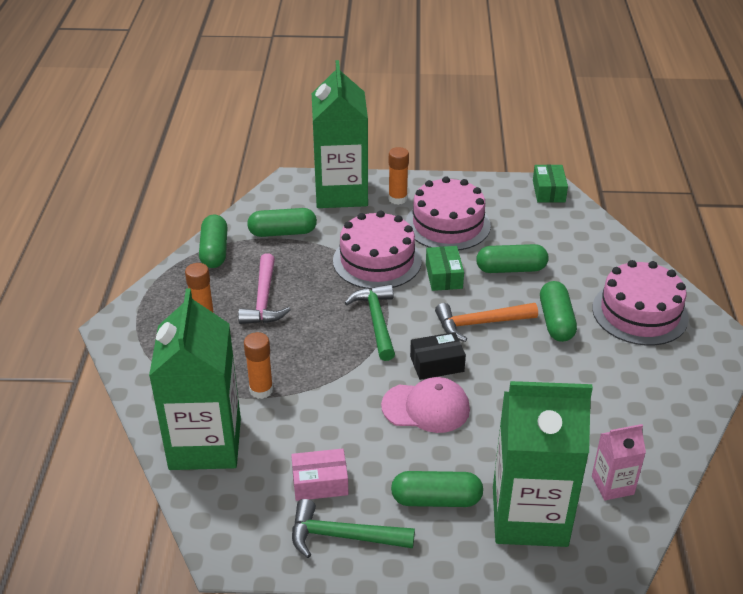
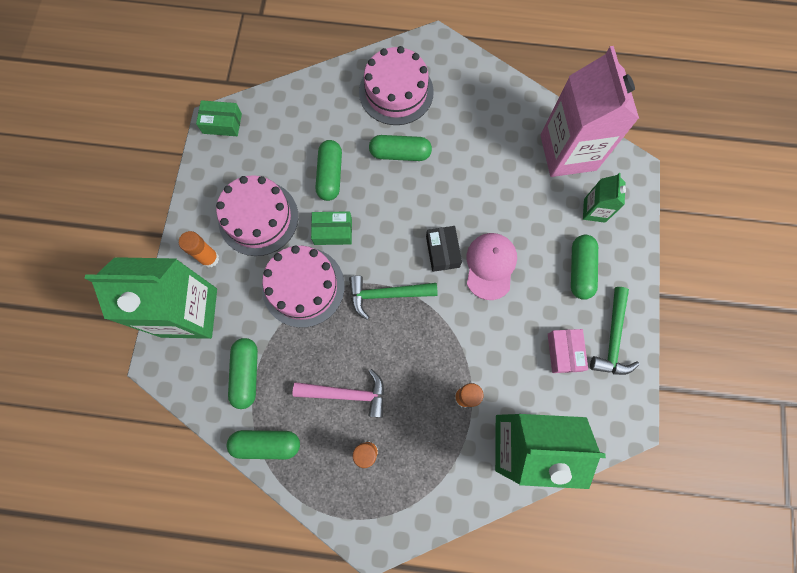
camera: 85 degrees left, 35 degrees up
orange hammer [435,303,538,342] -> none
green carton [493,381,593,547] -> green carton [583,173,626,223], size x0.47
pink carton [592,424,646,500] -> pink carton [540,46,639,177], size x2.14

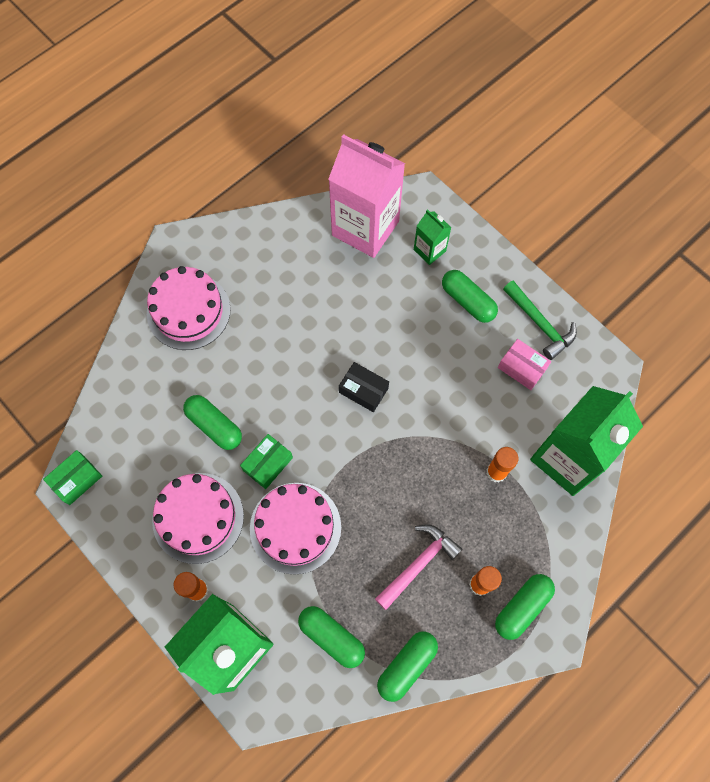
camera: 50 degrees left, 5 degrees down
green hammer [349,275,438,320] -> none
green capsule [369,135,432,161] -> green capsule moved to [495,574,555,640]
pink cap [467,233,517,300] -> none

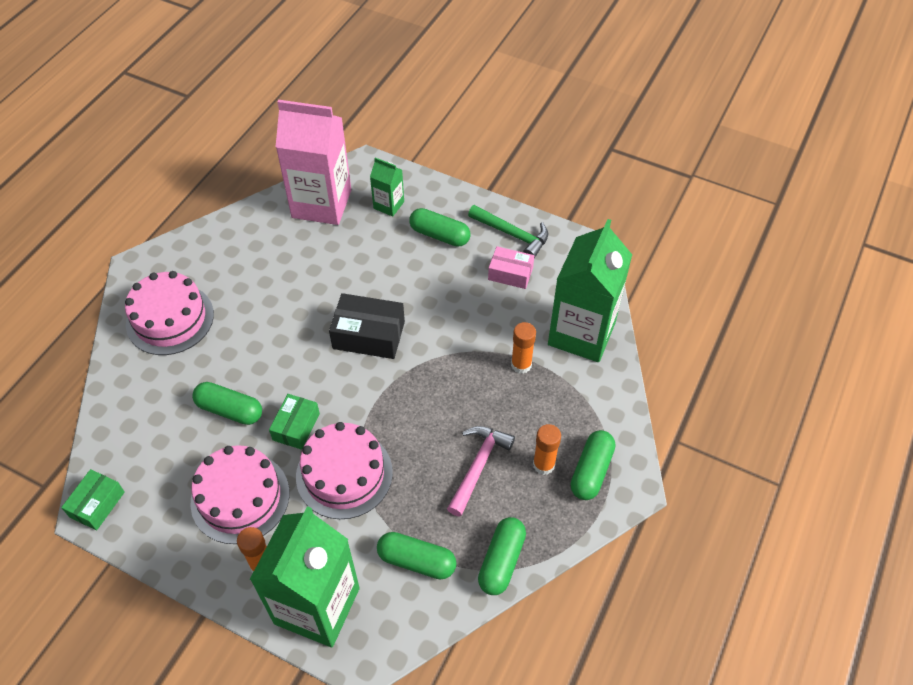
camera: 20 degrees left, 15 degrees down
black box [339,362,389,412] -> black box [329,293,405,359], size x1.54

